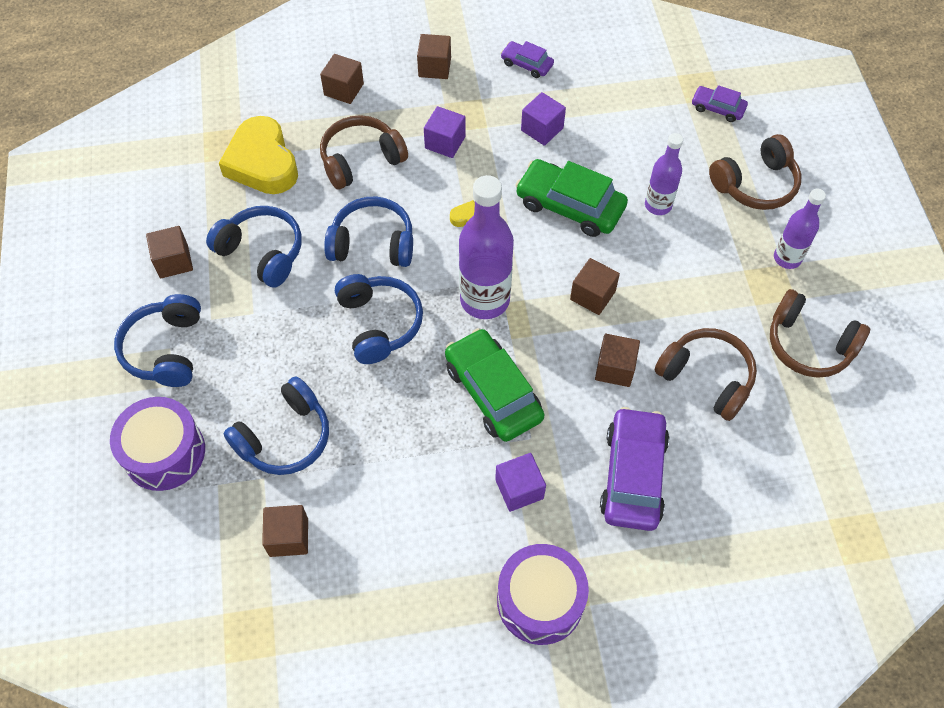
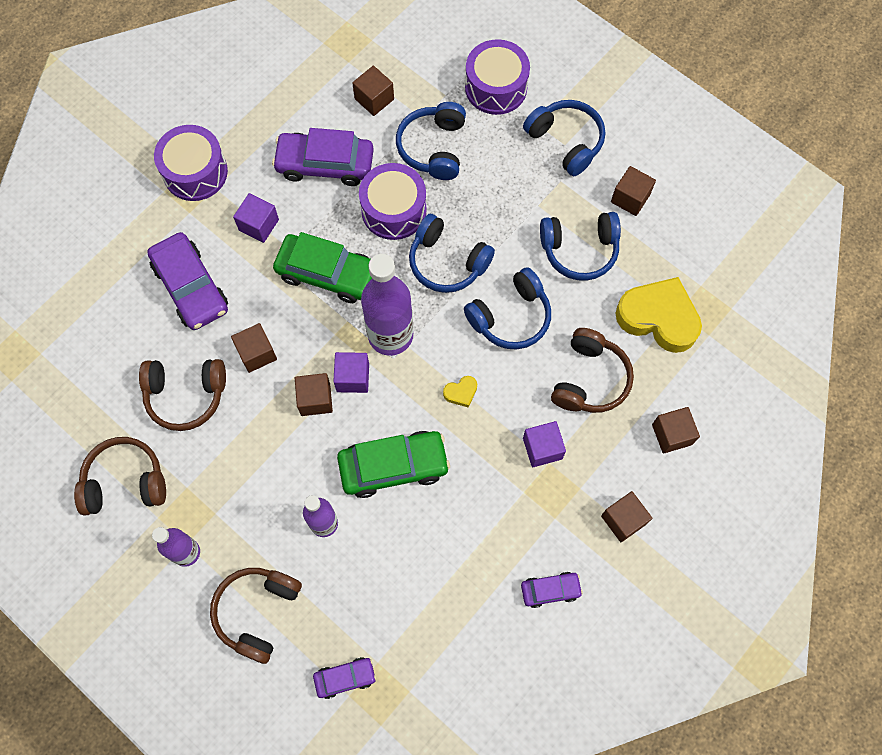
camera: 140 degrees right, 10 degrees up
purple cube [521,92,566,146] -> purple cube moved to [333,352,369,393]
none -> purple car [272,128,374,186]
none -> purple drum [359,163,427,240]

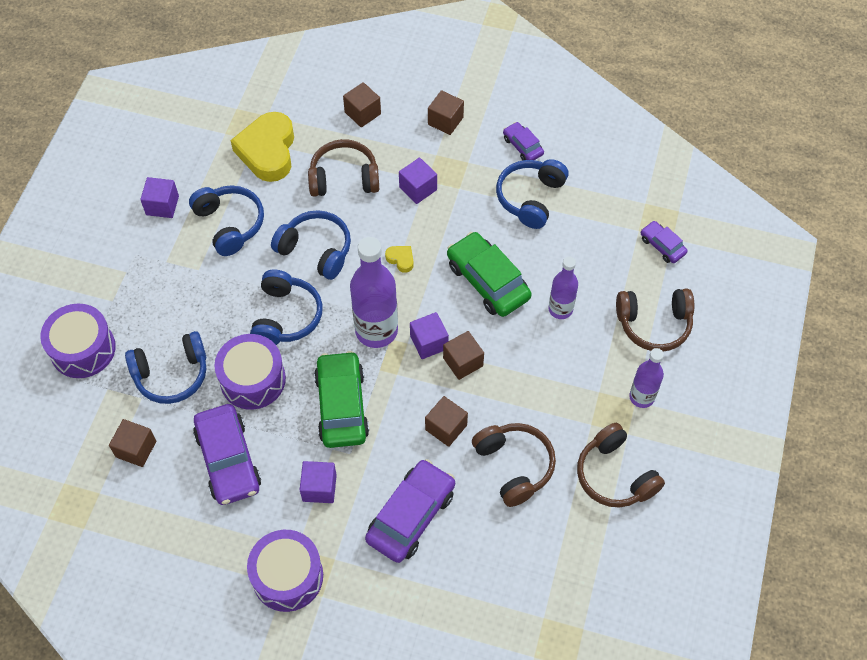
camera: 115 degrees left, 10 degrees down
blue headphones [523,100,605,176] -> blue headphones moved to [496,159,569,229]
brown cube [611,166,656,216] -> purple cube [140,177,179,218]

